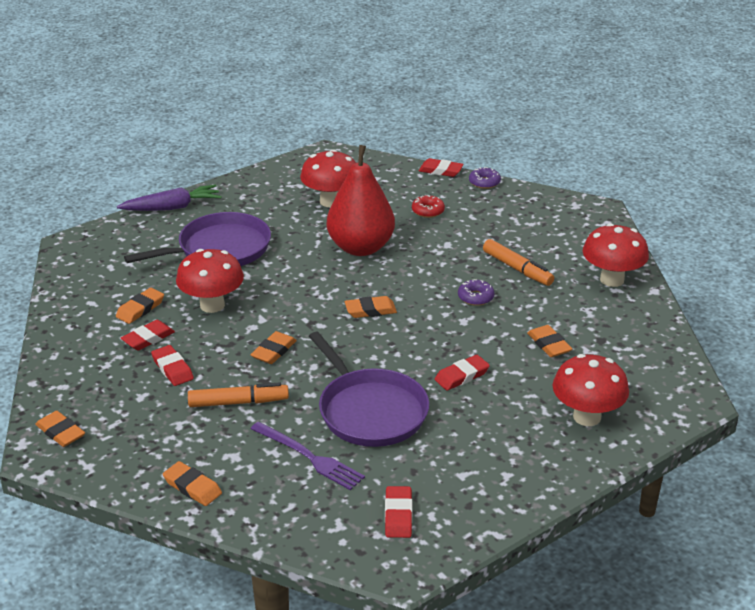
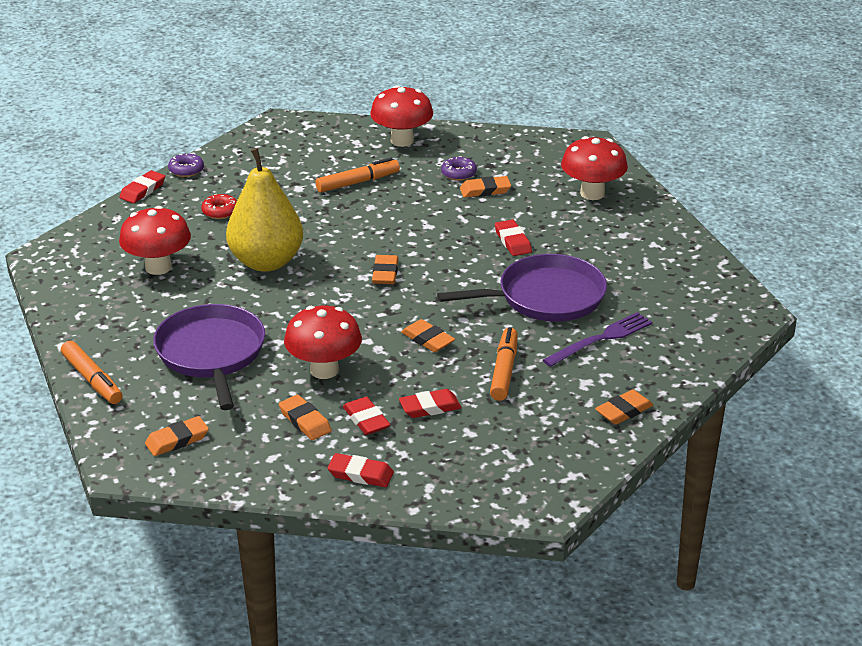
camera: 75 degrees left, 0 degrees up
orange eraser [35,411,85,447] -> orange eraser moved to [145,416,209,456]
purple carrot [117,184,221,211] -> orange marker [61,341,123,404]
red pear [327,145,395,256] -> yellow pear [226,148,303,272]
red eraser [385,486,412,538] -> red eraser moved to [327,453,394,487]
purple donut [458,279,494,306] -> purple donut moved to [441,156,477,181]

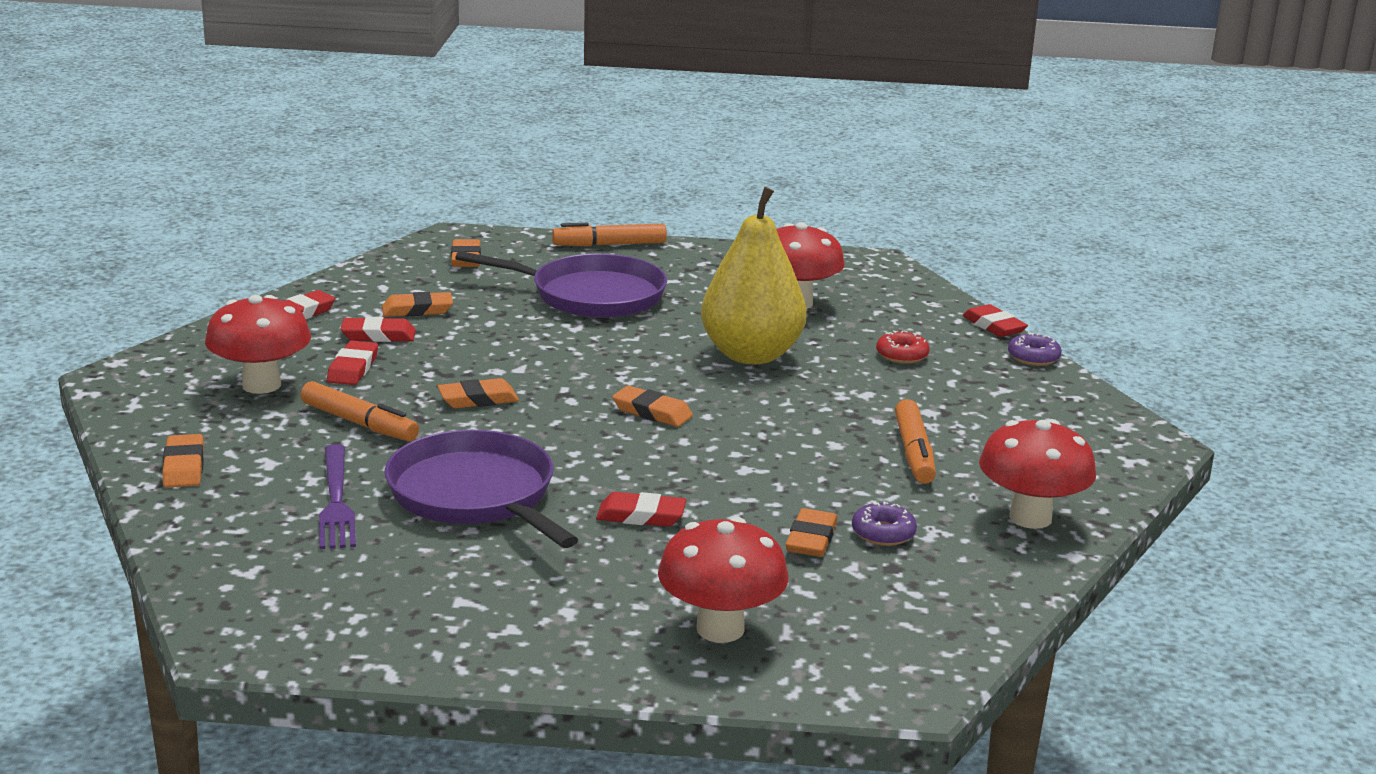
camera: 115 degrees right, 10 degrees down
red mushroom [284,306,362,379] -> red mushroom moved to [205,295,311,394]
purple pan [437,254,607,322] -> purple pan turned 135 degrees clockwise [385,430,578,548]

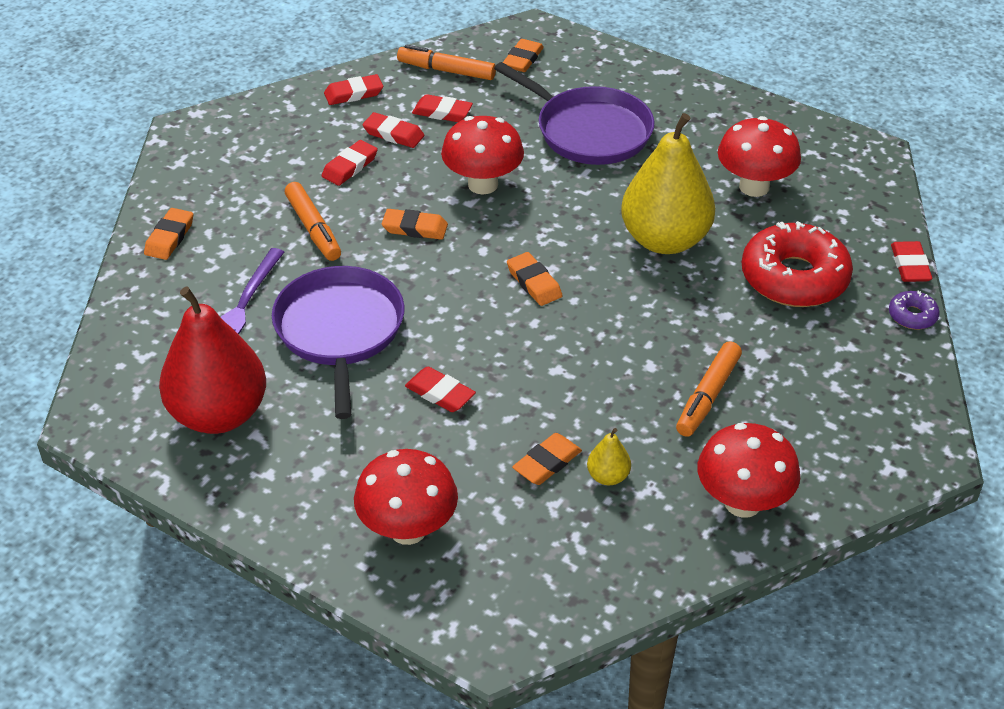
camera: 30 degrees right, 20 degrees up
red mushroom [205,295,311,394] -> red mushroom moved to [441,116,524,195]
orange eraser [382,292,453,317] -> red eraser [412,94,473,122]
orange marker [552,223,667,247] -> orange marker moved to [397,45,496,80]
purple donut [852,501,917,546] -> yellow pear [587,428,631,485]
red donut [876,331,930,364] -> red donut [742,221,853,307], size x2.26
none -> red pear [159,287,266,434]

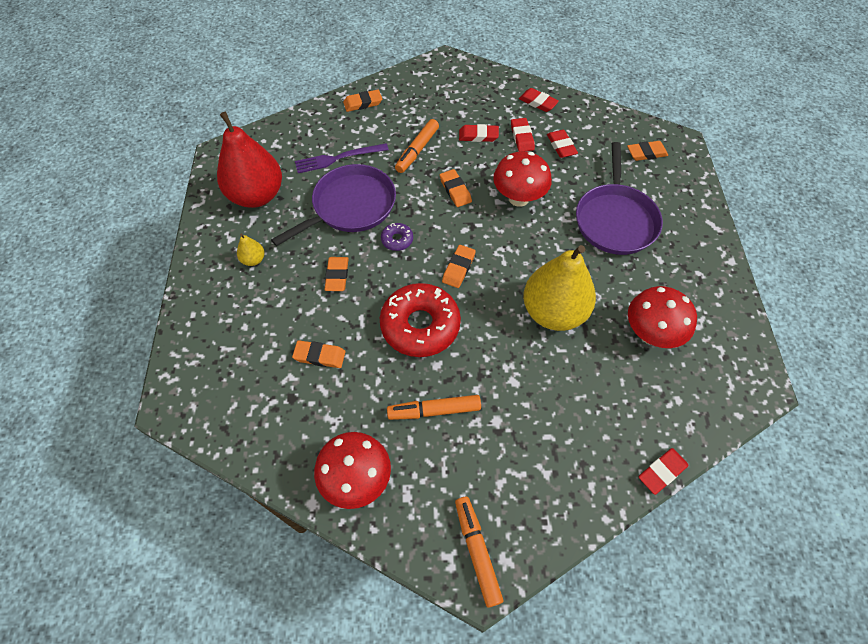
camera: 55 degrees right, 15 degrees up
red mushroom [354,449,458,545] -> none
orange marker [397,45,496,80] -> orange marker moved to [455,497,504,608]
red eraser [405,366,476,412] -> orange eraser [325,257,349,291]
yellow pear [587,428,631,485] -> yellow pear moved to [237,233,265,266]
red donut [742,221,853,307] -> red donut moved to [380,283,461,357]
purple donut [889,291,940,330] -> purple donut moved to [381,223,413,251]

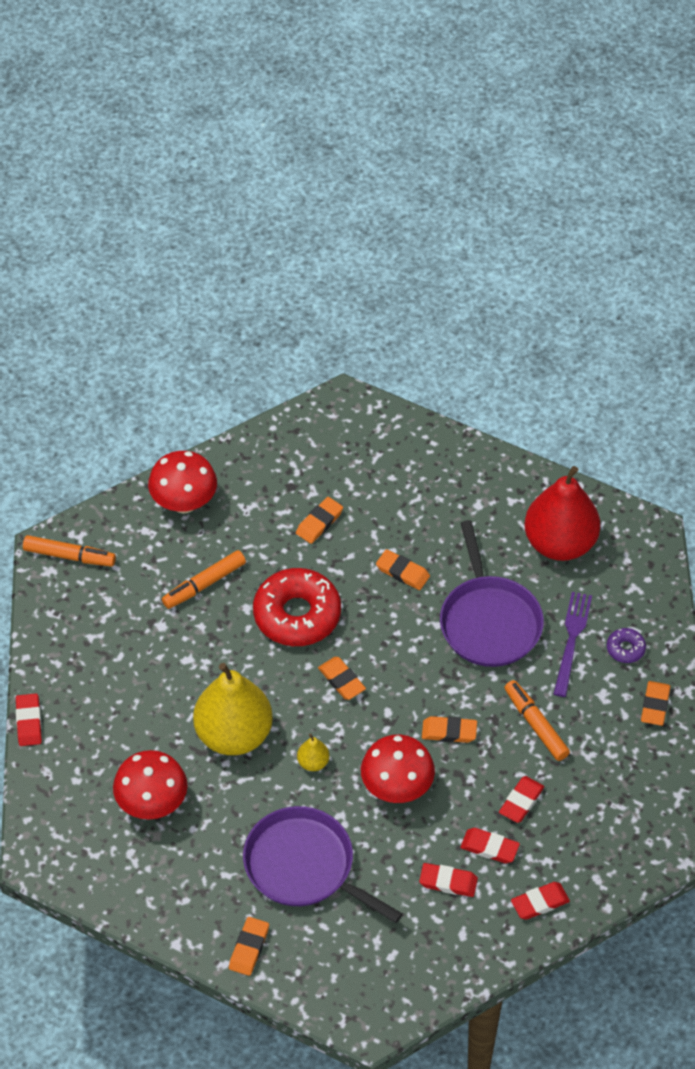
camera: 120 degrees right, 5 degrees down
yellow pear [237,233,265,266] -> yellow pear moved to [297,733,330,771]
purple donut [381,223,413,251] -> purple donut moved to [607,628,646,663]
orange marker [387,395,481,420] -> orange marker turned 150 degrees counterclockwise [162,550,246,609]
orange eraser [627,141,668,161] -> orange eraser moved to [229,917,269,976]

